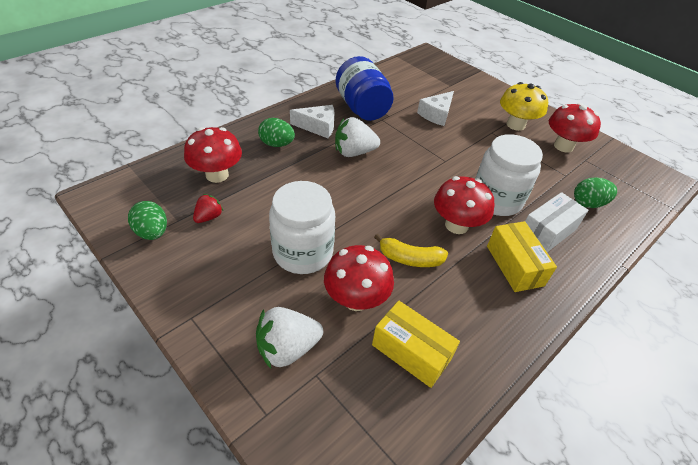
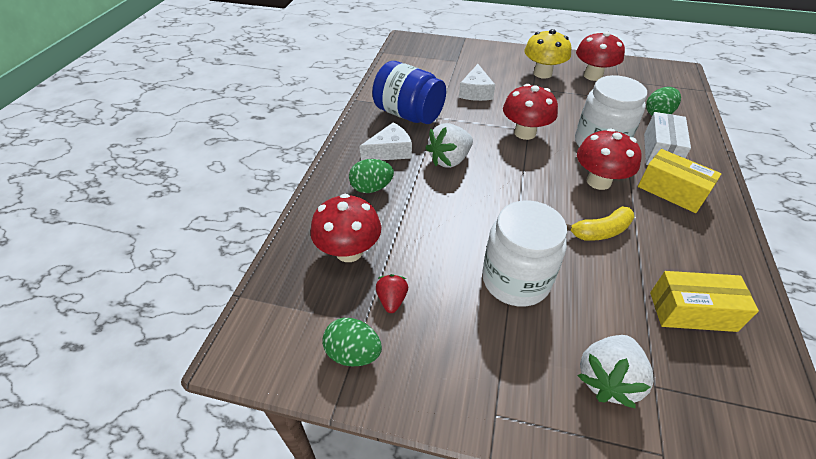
camera: 30 degrees left, 0 degrees up
red mushroom [324,245,394,311] -> red mushroom moved to [503,84,558,140]

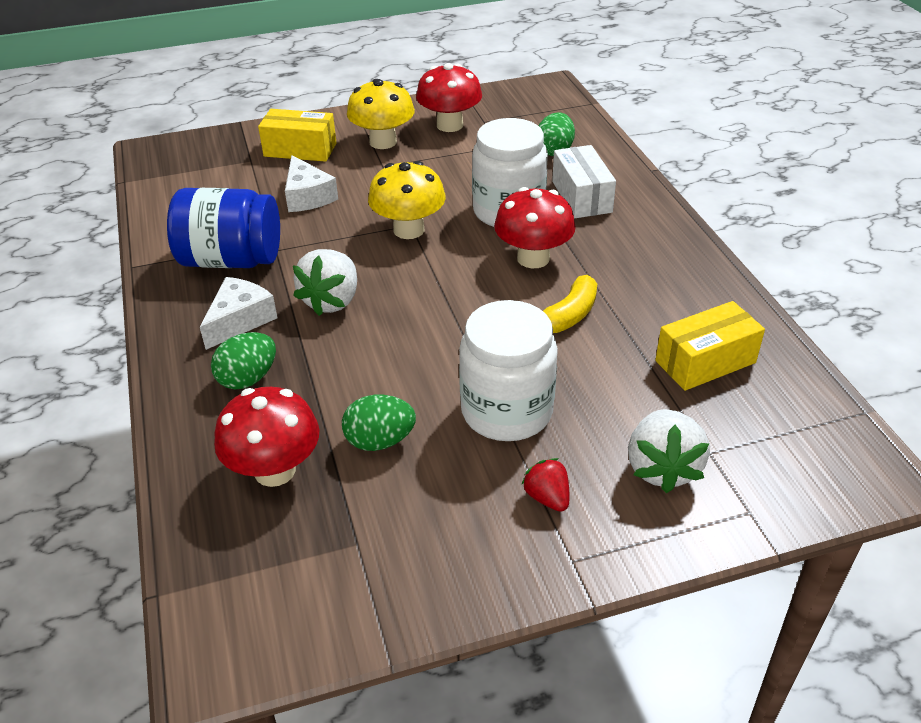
camera: 30 degrees left, 5 degrees down
green egg [322,318,382,367] -> green egg moved to [342,395,416,451]
red strawberry [376,274,408,313] -> red strawberry moved to [521,458,569,512]
red mushroom [503,84,558,140] -> yellow mushroom [368,161,446,239]
yellow box [638,149,722,213] -> yellow box moved to [258,109,337,162]

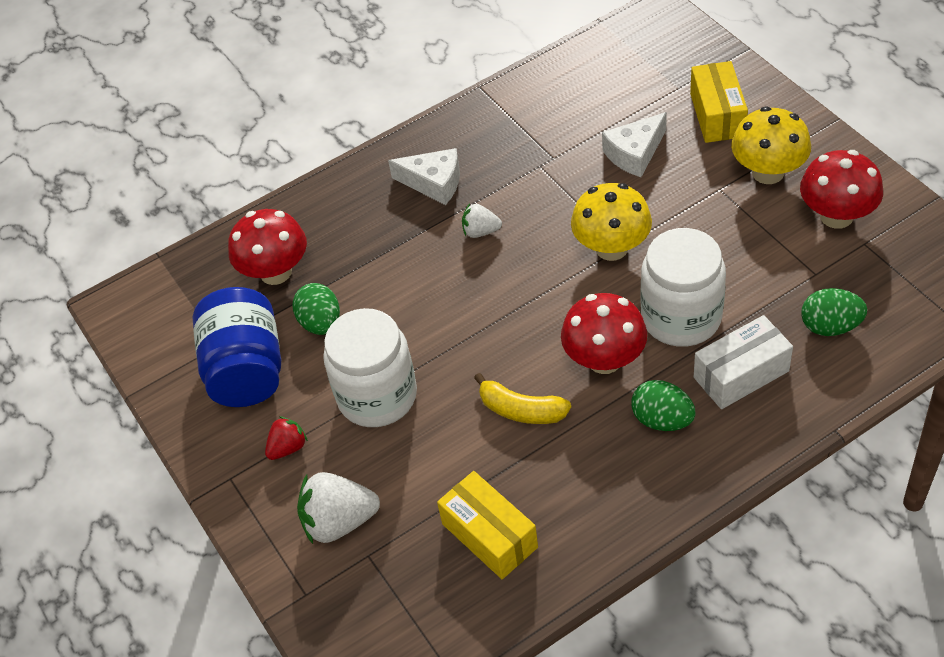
camera: 80 degrees right, 10 degrees up
blue jar [167,188,280,268] -> blue jar moved to [193,287,281,407]
green egg [211,332,276,389] -> green egg moved to [632,380,696,431]
white strawberry [293,249,357,316] -> white strawberry [462,204,502,238], size x0.57

